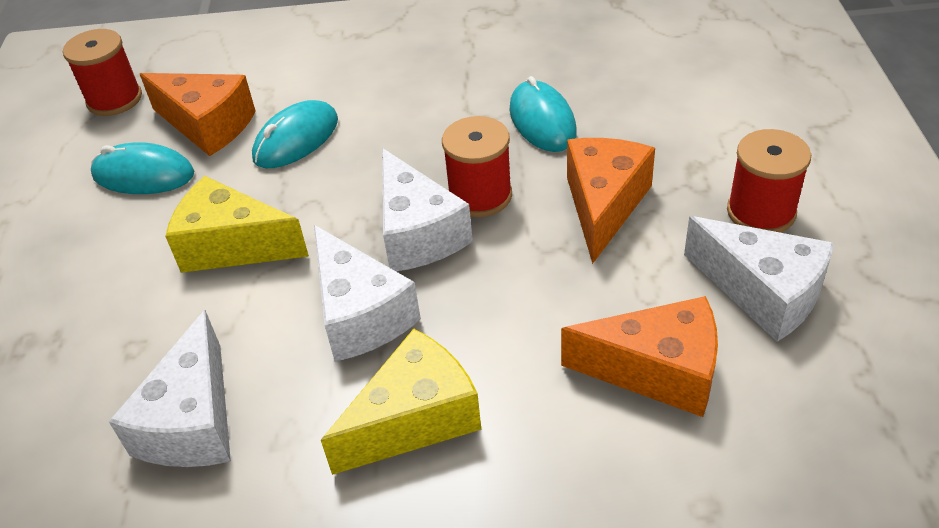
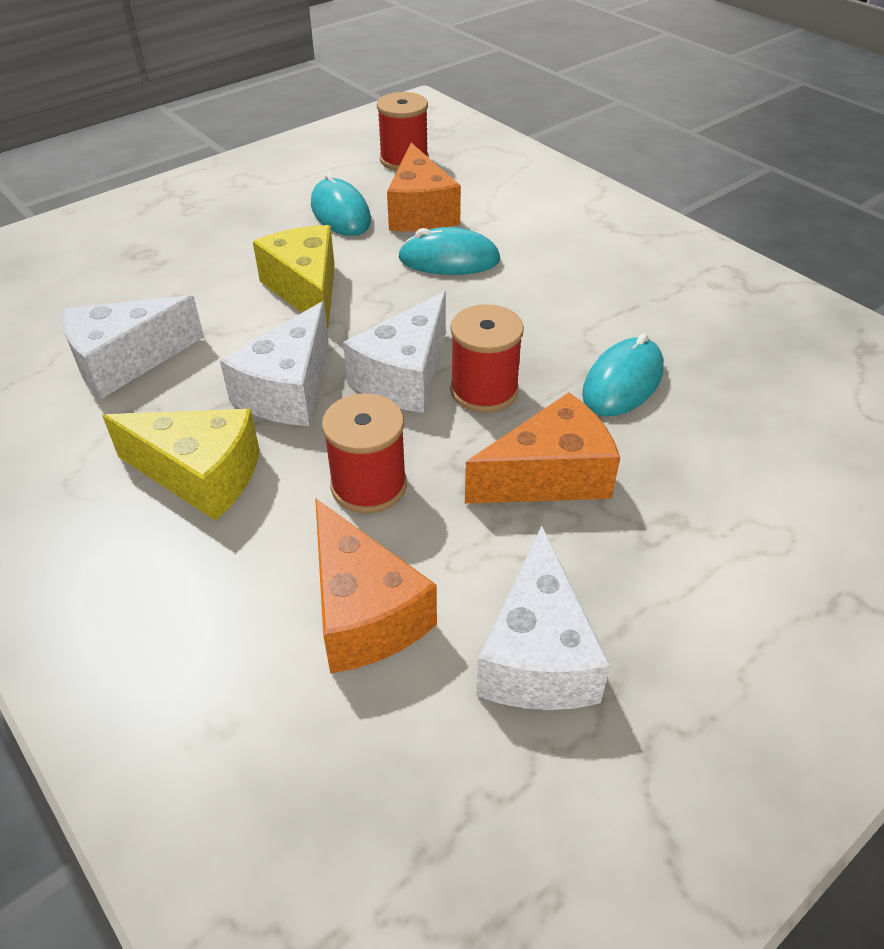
camera: 50 degrees right, 0 degrees up
red spool [727,129,811,233] -> red spool moved to [322,393,407,513]

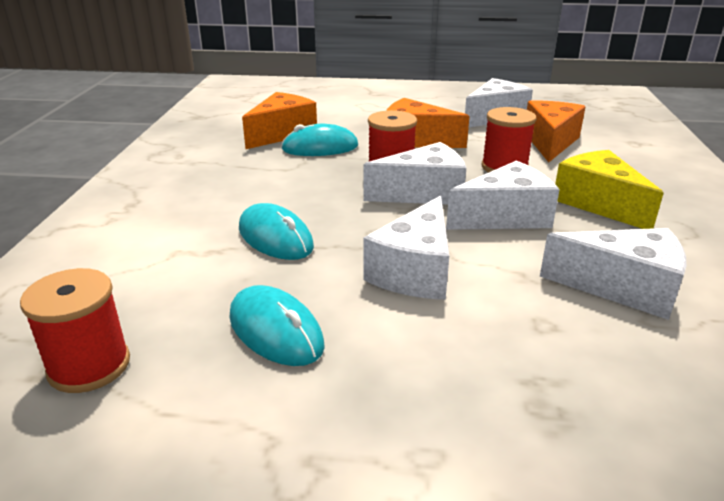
camera: 135 degrees left, 15 degrees down
yellow cheese [253,225,335,332] -> white cheese [363,196,449,300]
turquoise mouse [311,173,371,236] -> turquoise mouse turned 60 degrees counterclockwise [230,285,325,366]
orange cheese [387,143,461,231] -> orange cheese moved to [242,92,317,149]

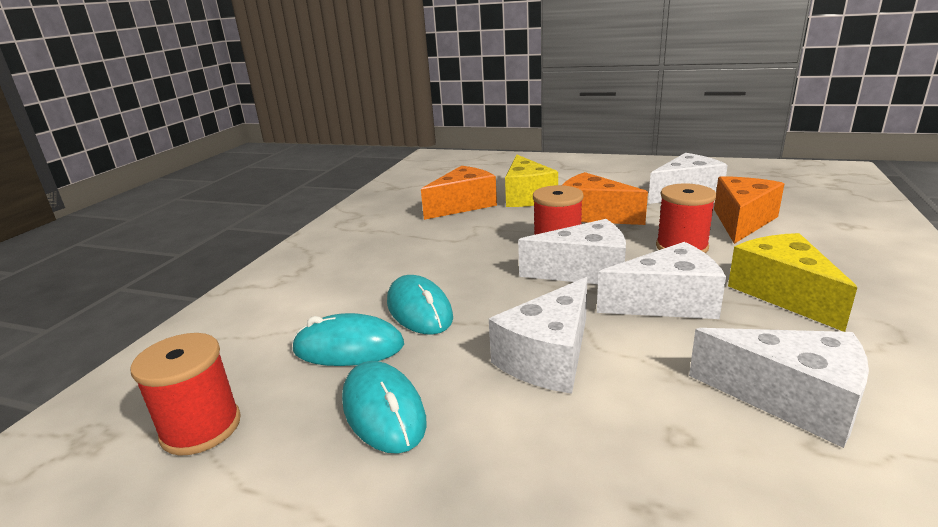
camera: 15 degrees right, 5 degrees down
turquoise mouse [281,124,358,156] -> turquoise mouse moved to [292,313,404,366]
none -> yellow cheese [505,155,558,207]

